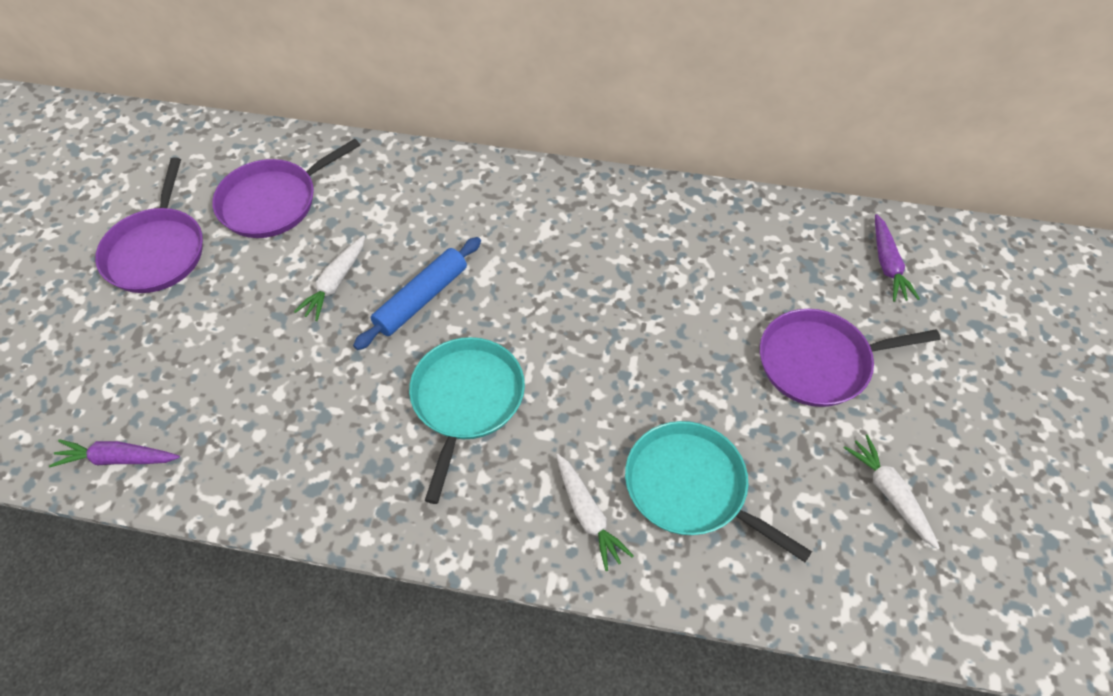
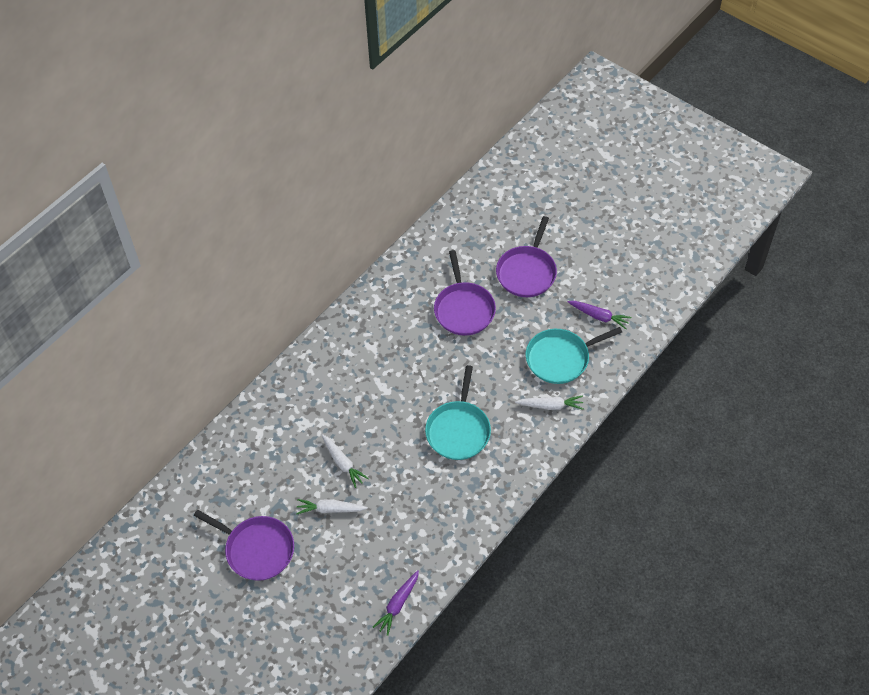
camera: 60 degrees left, 0 degrees up
purple pan [212,139,360,238] -> purple pan moved to [434,250,496,336]
blue rolling pin [353,237,481,350] -> none
turquoise pan [409,337,525,504] -> turquoise pan turned 120 degrees counterclockwise [425,365,491,460]
white carrot [844,434,940,549] -> white carrot moved to [296,499,368,515]
purple carrot [875,214,920,302] -> purple carrot moved to [568,301,631,329]

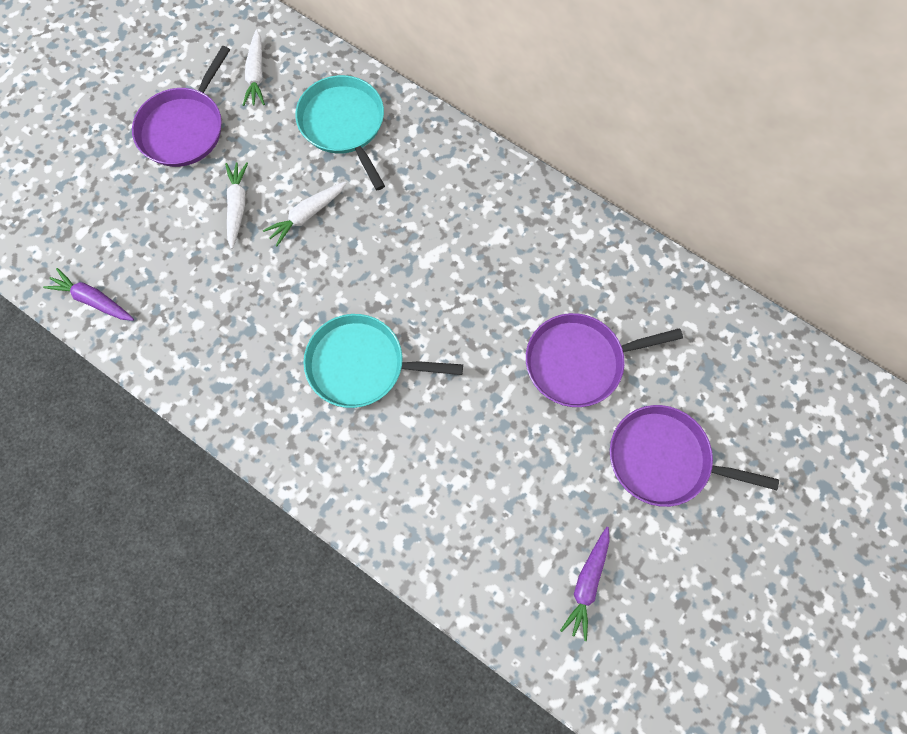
camera: 85 degrees right, 15 degrees up
white carrot [515,395,583,410] -> white carrot moved to [242,29,265,106]
turquoise pan [526,327,622,384] -> turquoise pan moved to [295,75,385,190]

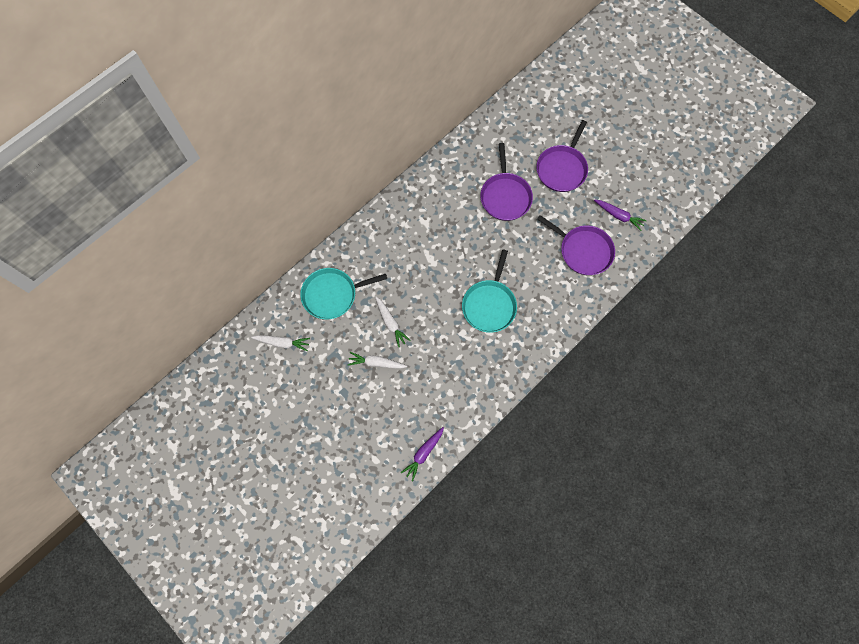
camera: 80 degrees left, 0 degrees up
purple pan [132,46,230,167] -> purple pan moved to [537,215,615,275]

